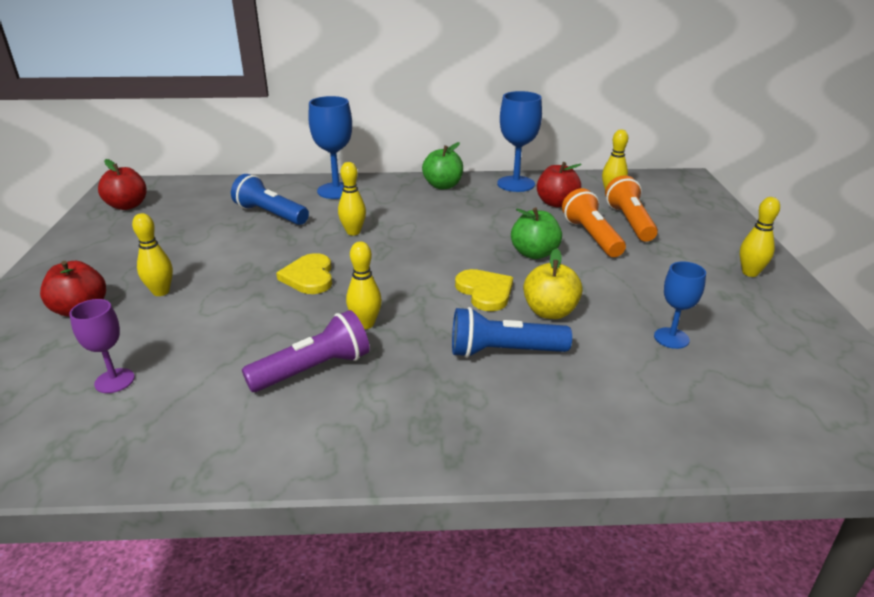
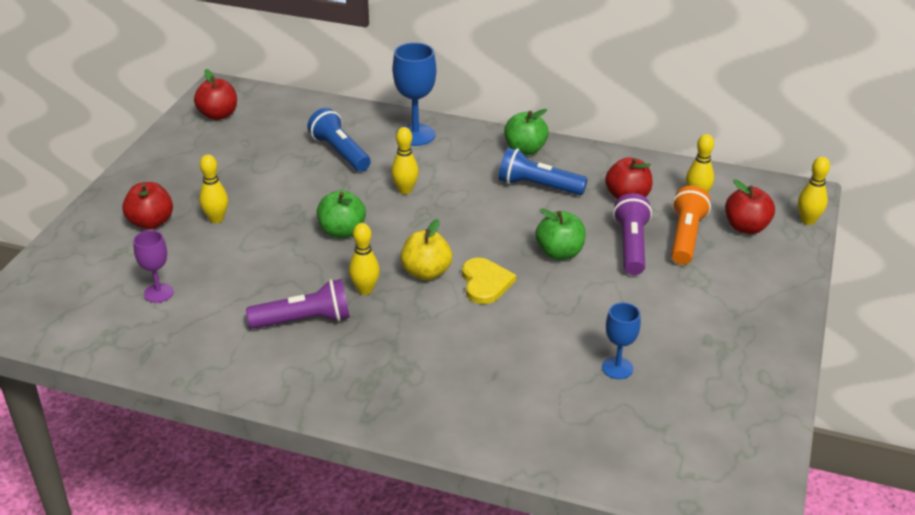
camera: 20 degrees right, 5 degrees up
yellow heart [276,253,332,294] -> green apple [317,190,366,238]
blue flashlight [452,307,572,358] -> blue flashlight moved to [499,148,588,195]
blue goblet [497,91,542,192] -> none
yellow apple [523,248,583,319] -> yellow apple moved to [401,219,452,280]
orange flashlight [562,188,626,257] -> purple flashlight [613,193,652,275]
yellow bowling pin [740,197,780,277] -> yellow bowling pin moved to [798,157,830,225]
none -> red apple [725,179,775,234]

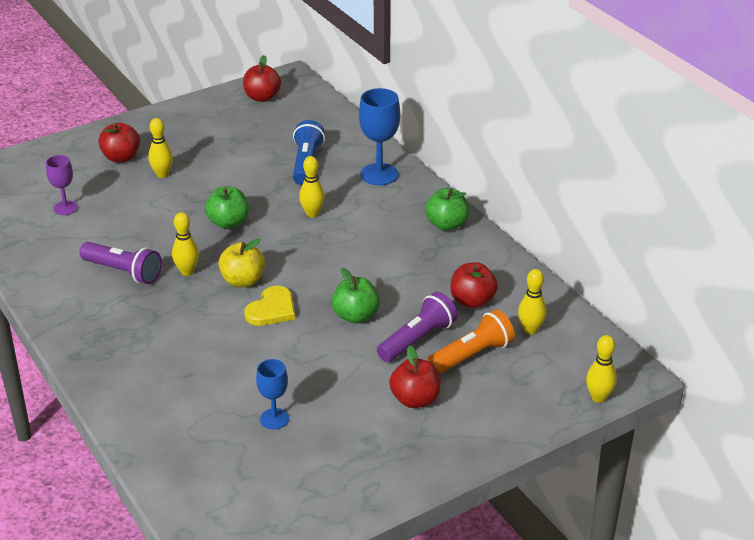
camera: 40 degrees right, 0 degrees up
blue flashlight [499,148,588,195] -> none
red apple [725,179,775,234] -> red apple moved to [389,346,441,408]

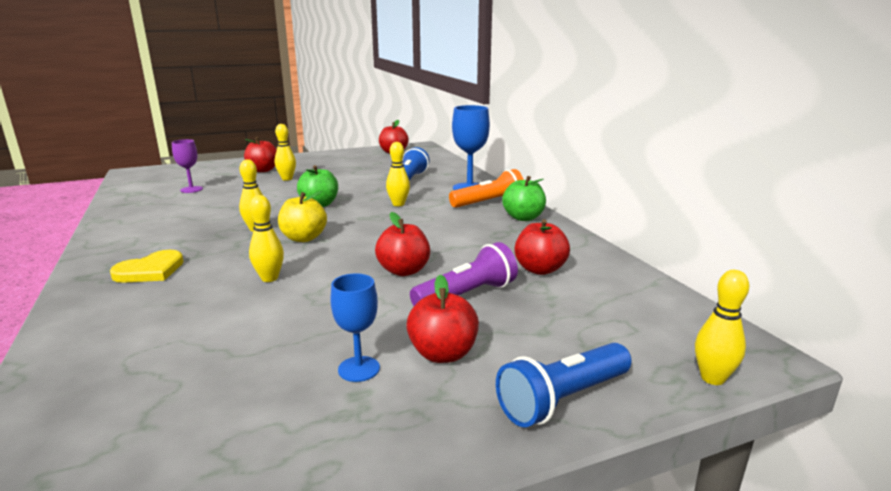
camera: 10 degrees right, 15 degrees down
purple flashlight [79,242,162,284] -> none
yellow heart [244,286,295,326] -> yellow heart moved to [110,250,184,283]
blue goblet [256,359,289,429] -> blue goblet moved to [330,273,380,382]
green apple [332,268,380,324] -> red apple [375,212,430,276]
orange flashlight [426,309,515,374] -> orange flashlight moved to [449,169,524,208]
yellow bowling pin [518,269,547,335] -> yellow bowling pin moved to [249,195,284,282]
none -> blue flashlight [496,343,632,427]

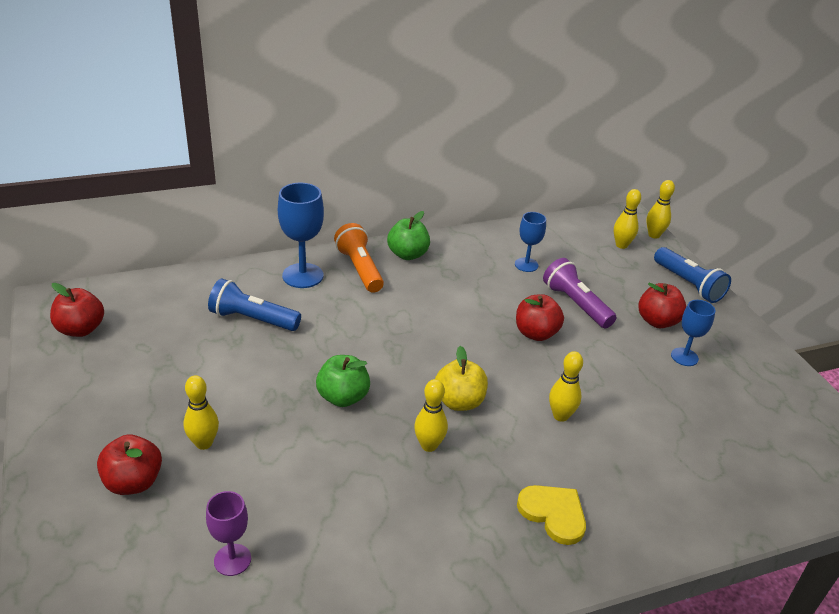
camera: 90 degrees left, 15 degrees up
yellow bowling pin [386,142,410,206] -> yellow bowling pin moved to [614,189,641,249]
red apple [515,219,570,275] -> blue goblet [515,212,546,272]

